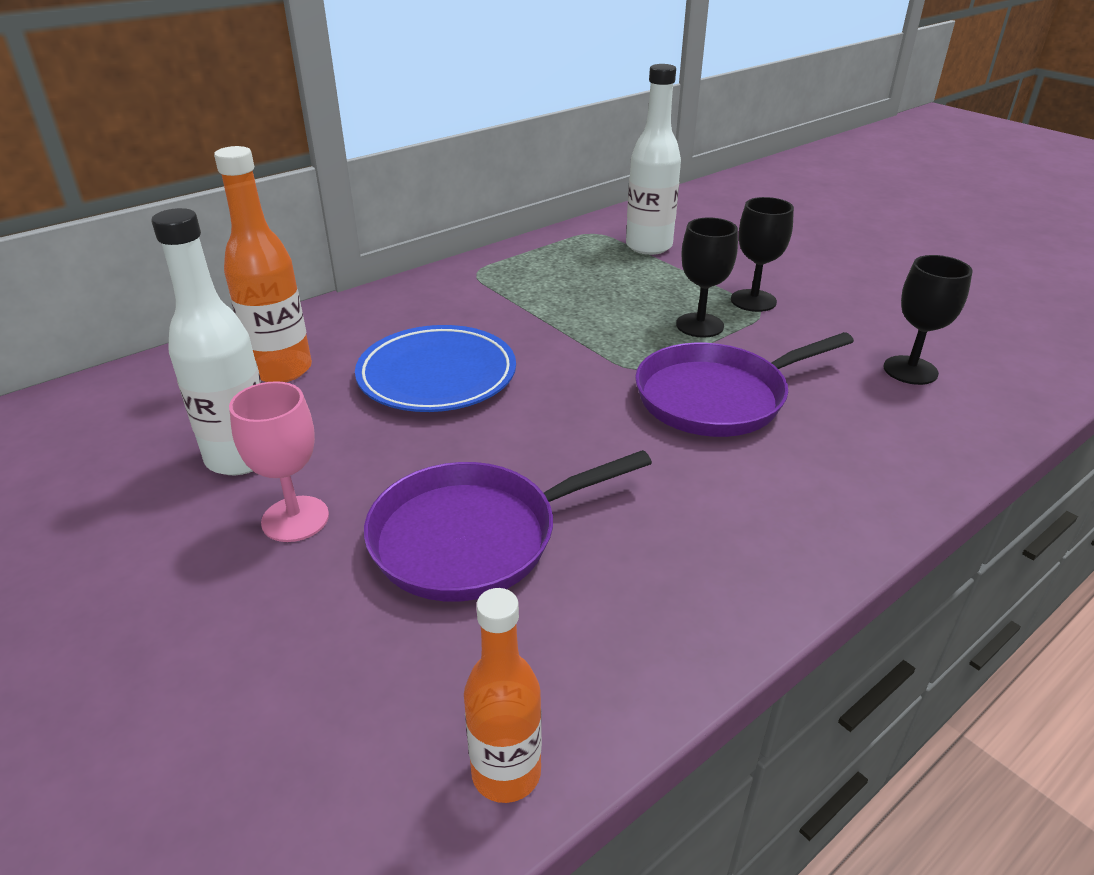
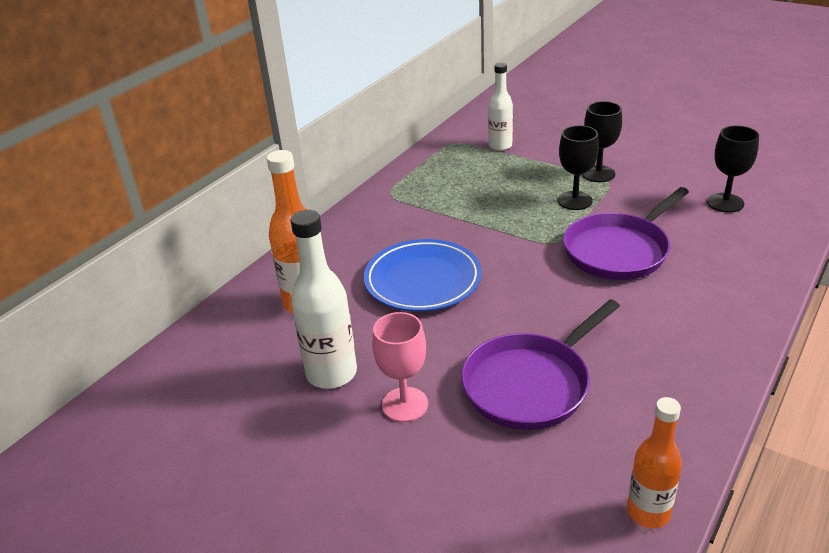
camera: 15 degrees left, 0 degrees up
white bottle [626,64,681,255] -> white bottle [488,63,513,151], size x0.67

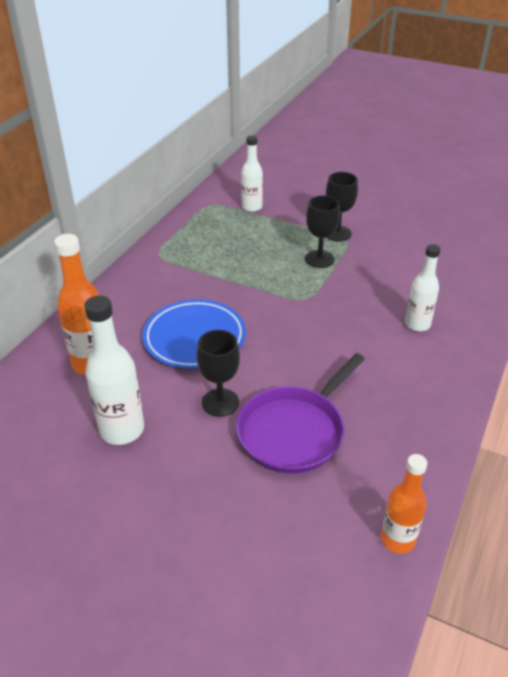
camera: 10 degrees left, 5 degrees up
pink goblet [372,312,428,422] -> none
purple pan [563,187,689,280] -> none
black goblet [707,126,759,213] -> black goblet moved to [197,330,240,417]
none -> white bottle [405,244,441,332]

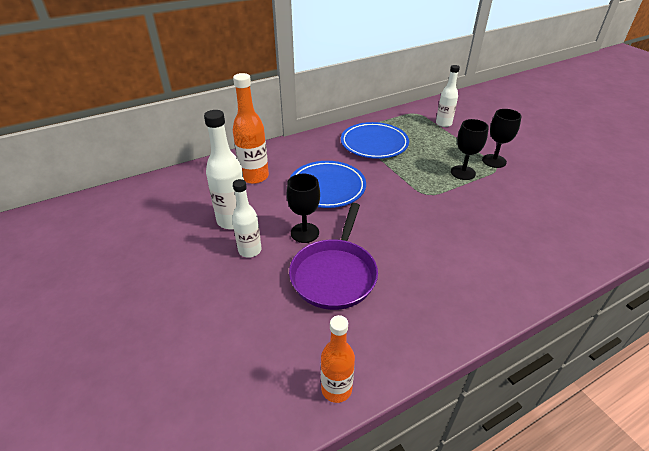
camera: 35 degrees right, 0 degrees up
purple pan [236,353,365,474] -> purple pan turned 60 degrees counterclockwise [289,203,378,310]
white bottle [405,244,441,332] -> white bottle moved to [232,179,262,258]
none -> blue plate [341,122,409,159]

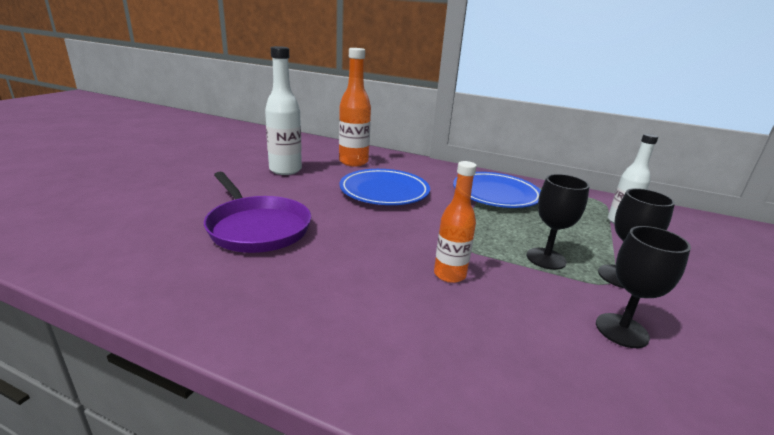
camera: 50 degrees right, 15 degrees down
white bottle [232,179,262,258] -> none
black goblet [287,174,320,243] -> black goblet moved to [596,226,691,348]
purple pan [289,203,378,310] -> purple pan turned 105 degrees counterclockwise [204,172,311,253]
orange bottle [321,315,355,403] -> orange bottle moved to [434,161,477,283]

